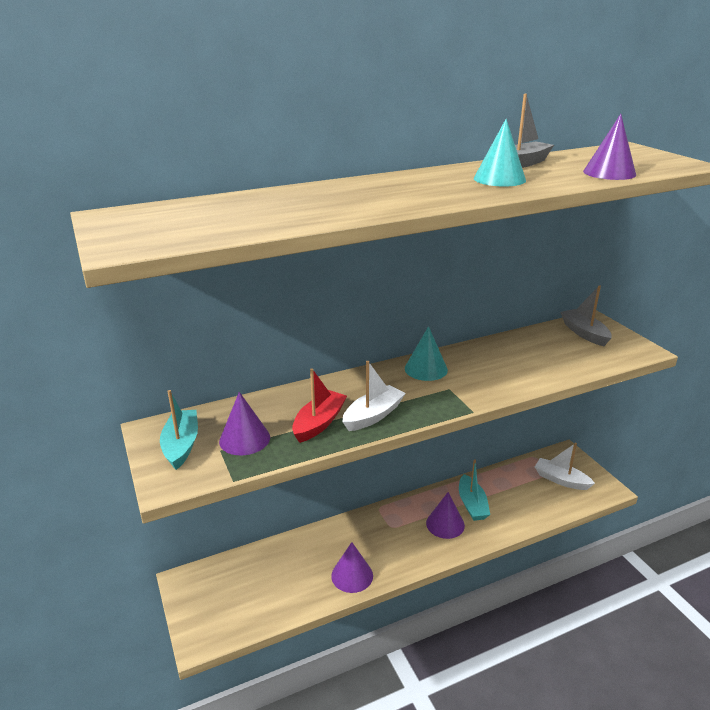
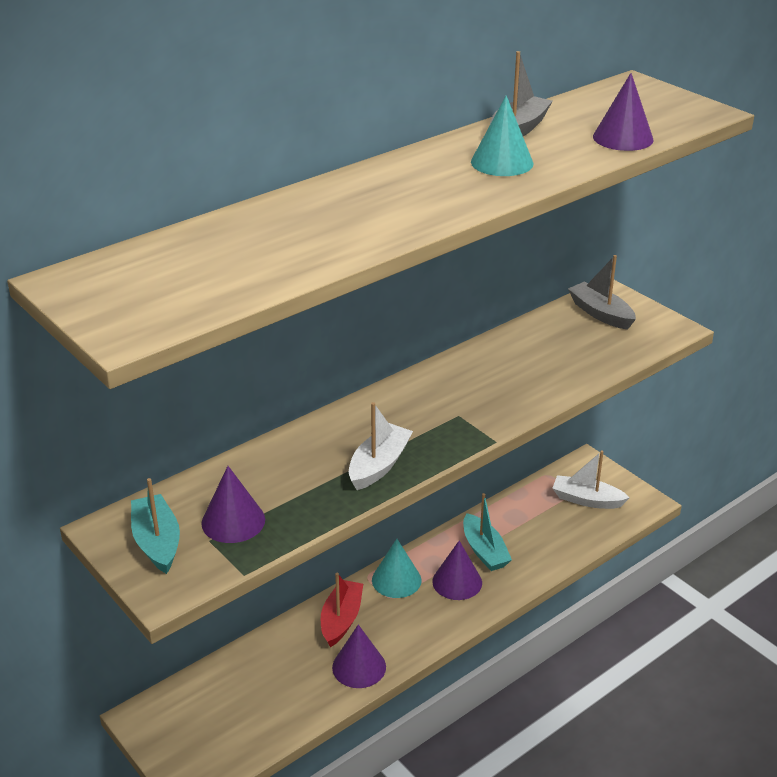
camera: 15 degrees left, 5 degrees up
red boat [292,368,347,443] -> red boat moved to [321,573,363,647]
turquoise cone [405,326,448,381] -> turquoise cone moved to [372,539,422,598]

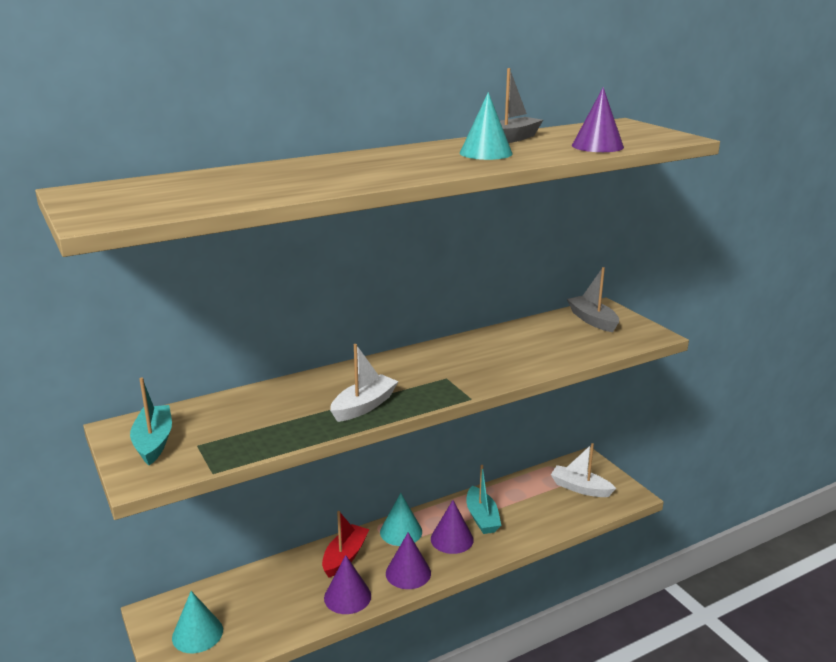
camera: 10 degrees right, 10 degrees down
purple cone [201,466,265,543] -> purple cone moved to [386,532,431,589]
none -> turquoise cone [172,591,223,653]

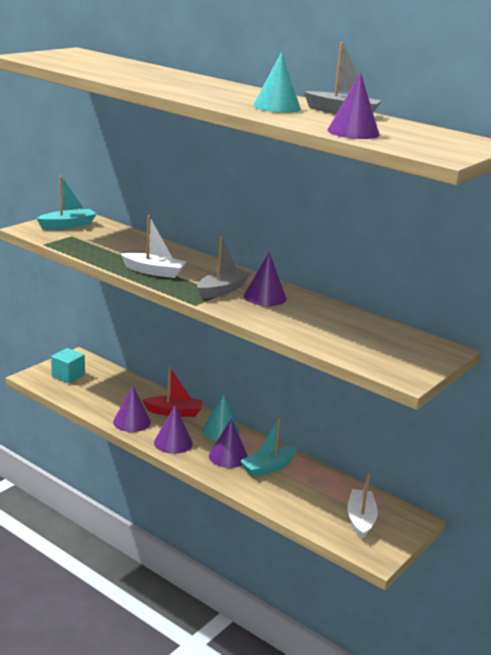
camera: 65 degrees right, 0 degrees up
turquoise cone [172,591,223,653] -> turquoise cube [51,348,85,383]
grey boat [567,267,619,332] -> grey boat moved to [197,235,251,299]
none -> purple cone [244,252,287,306]

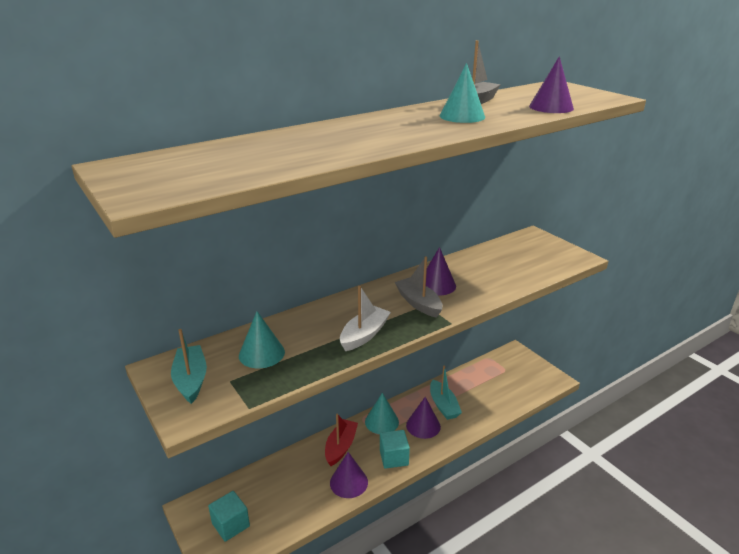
camera: 70 degrees left, 5 degrees up
purple cone [154,406,193,454] -> turquoise cube [380,430,410,469]
white boat [347,474,378,540] -> none
none -> turquoise cone [239,311,285,368]

